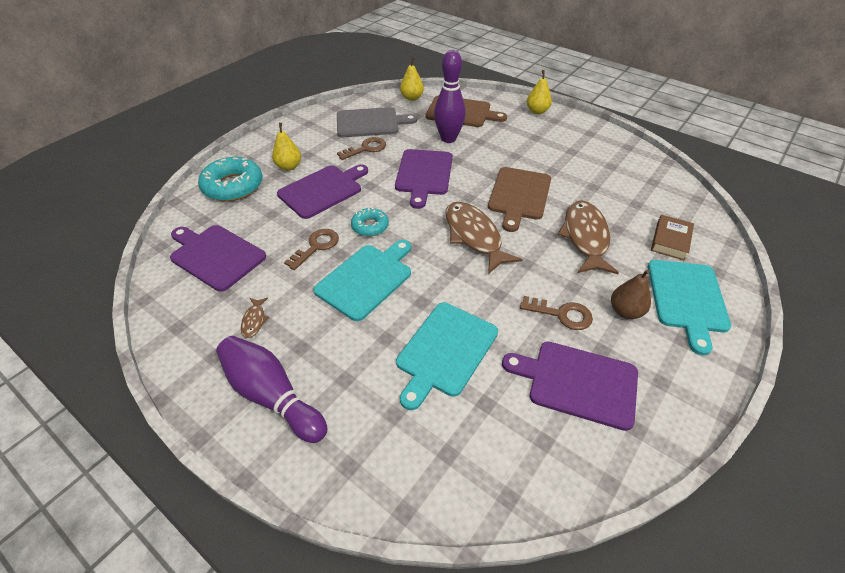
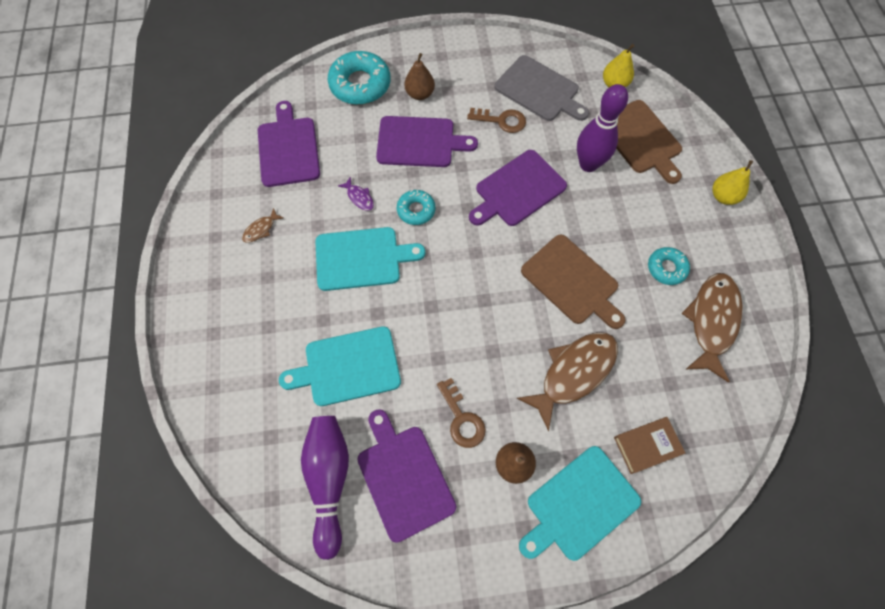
camera: 45 degrees right, 20 degrees up
purple bowling pin [216,336,327,443] -> purple bowling pin moved to [301,416,349,560]
yellow pear [272,123,301,171] -> brown pear [404,53,435,100]
brown key [284,229,339,270] -> purple fish [338,177,374,211]
brown fish [446,201,523,274] -> brown fish moved to [682,273,743,383]
brown cutting board [488,167,551,232] -> brown cutting board turned 105 degrees counterclockwise [521,234,626,329]
none -> turquoise donut [648,247,690,285]

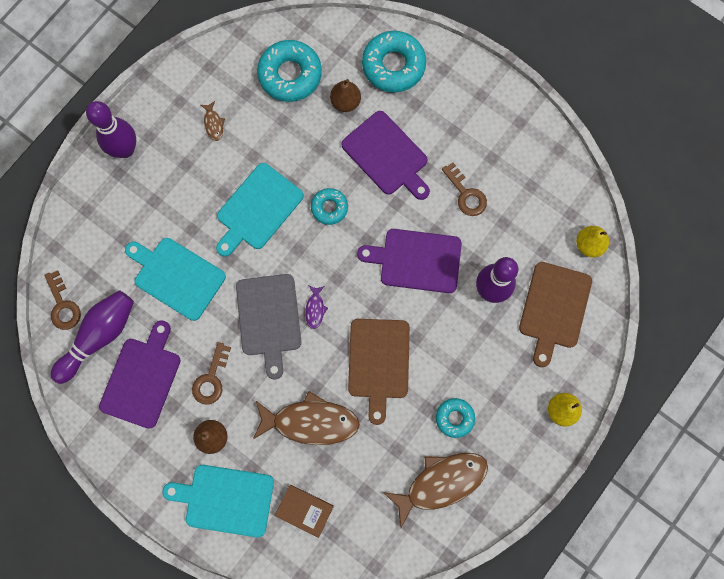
camera: 45 degrees right, 10 degrees up
brown fish [242,208,284,243] -> brown fish turned 105 degrees counterclockwise [201,101,225,141]
purple cutting board [258,101,320,187] -> turquoise donut [257,40,322,102]
turquoise cutting board [315,227,425,291] -> turquoise cutting board turned 90 degrees clockwise [216,163,304,257]
purple fish [338,177,374,211] -> purple fish moved to [305,286,328,329]
brown pear [404,53,435,100] -> brown pear moved to [330,79,361,112]
grey cutting board [495,55,589,121] -> grey cutting board moved to [236,274,301,379]
none -> brown key [44,270,81,330]
none -> purple bowling pin [86,101,136,158]

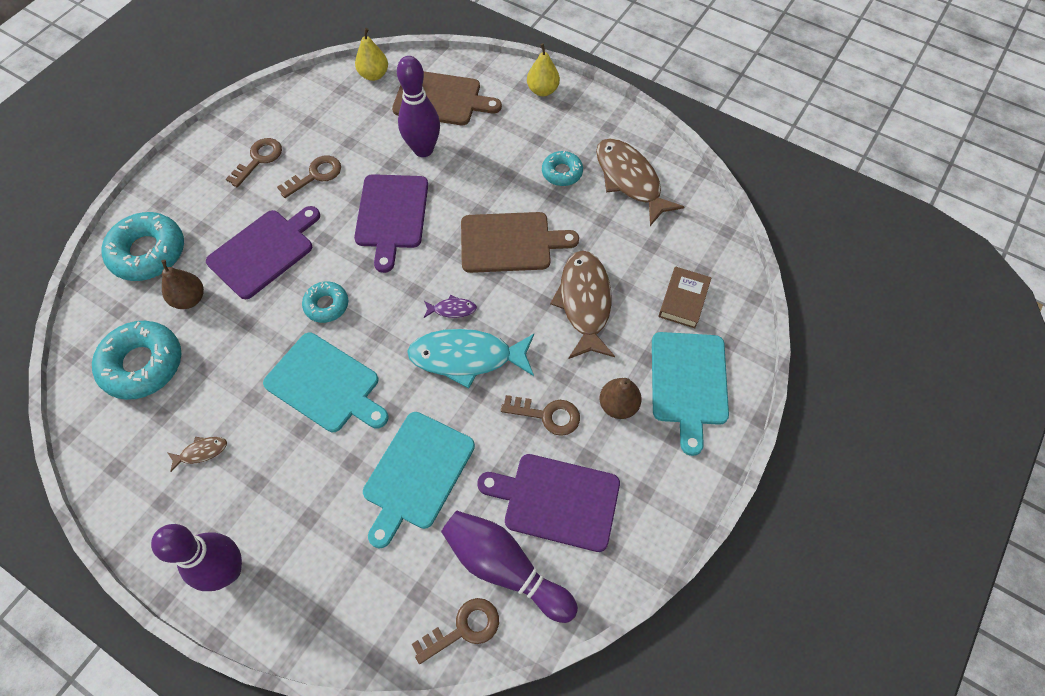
camera: 95 degrees left, 15 degrees down
grey cutting board [236,274,301,379] -> turquoise fish [407,329,534,389]
none -> brown key [226,138,282,187]

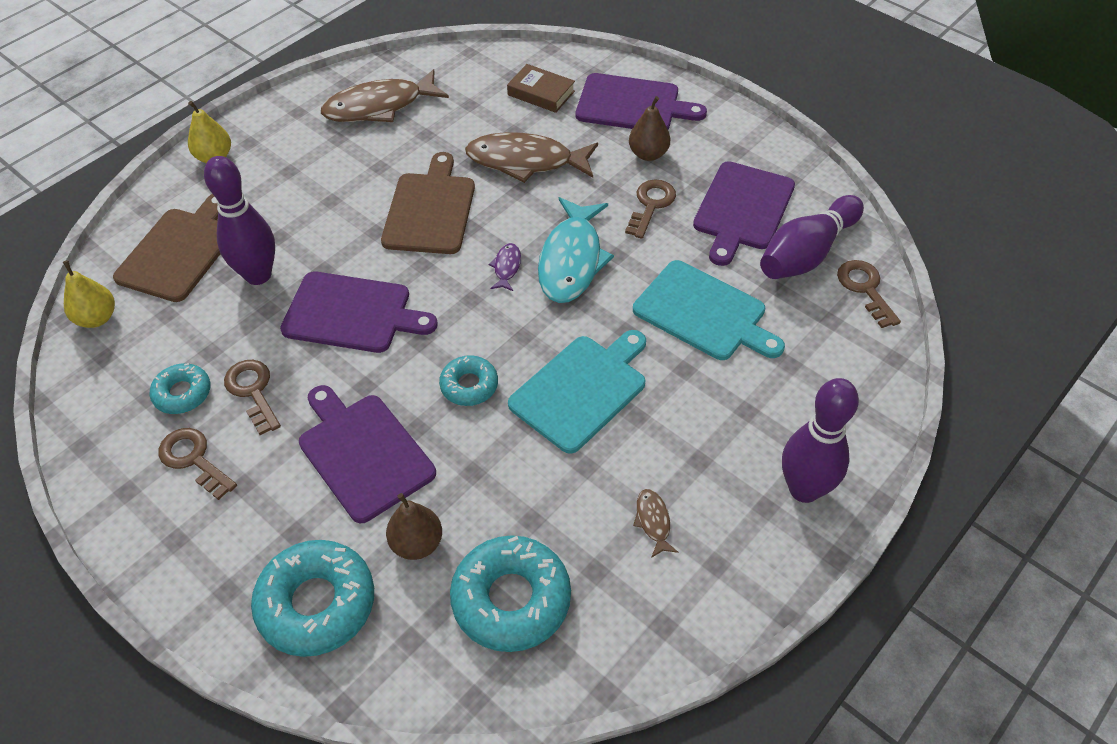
camera: 80 degrees left, 10 degrees down
turquoise donut [542,151,583,186] -> turquoise donut moved to [150,363,211,414]
turquoise cutting board [652,332,729,456] -> purple cutting board [576,73,707,130]

